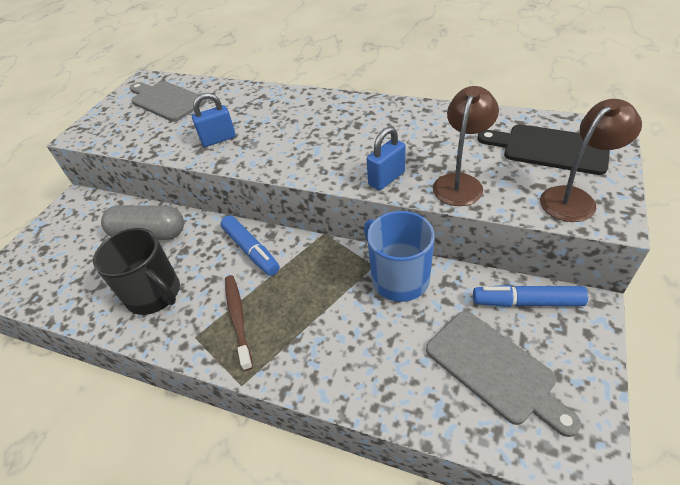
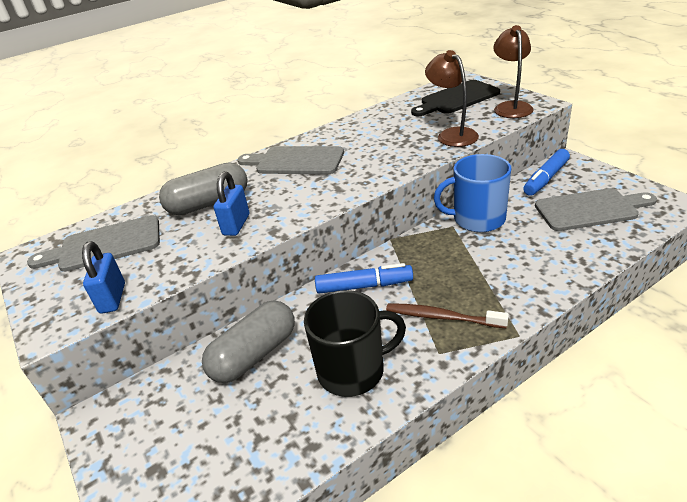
camera: 55 degrees left, 10 degrees down
blue padlock [367,127,406,190] -> blue padlock moved to [82,241,125,314]
none -> grey capsule [159,162,247,215]
none -> grey cutting board [237,146,344,174]

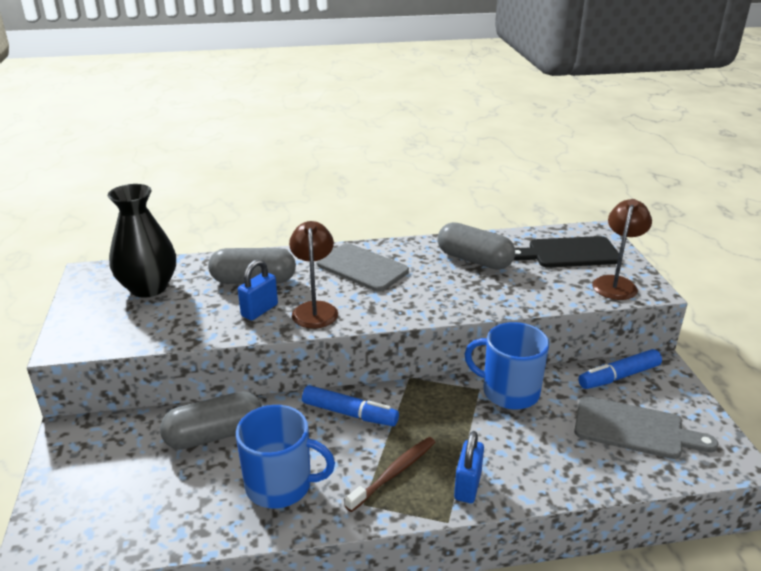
camera: 20 degrees right, 5 degrees down
grey cutting board [27,215,160,272] -> black vase [108,184,176,298]
blue padlock [82,241,125,314] -> blue padlock moved to [454,431,484,503]
black mug [304,290,406,397] -> blue mug [236,405,335,509]
brown toothbrush [386,303,509,328] -> brown toothbrush turned 90 degrees clockwise [345,437,435,512]
brown lamp [425,50,479,147] -> brown lamp moved to [289,221,338,329]
none -> grey capsule [437,222,515,270]

